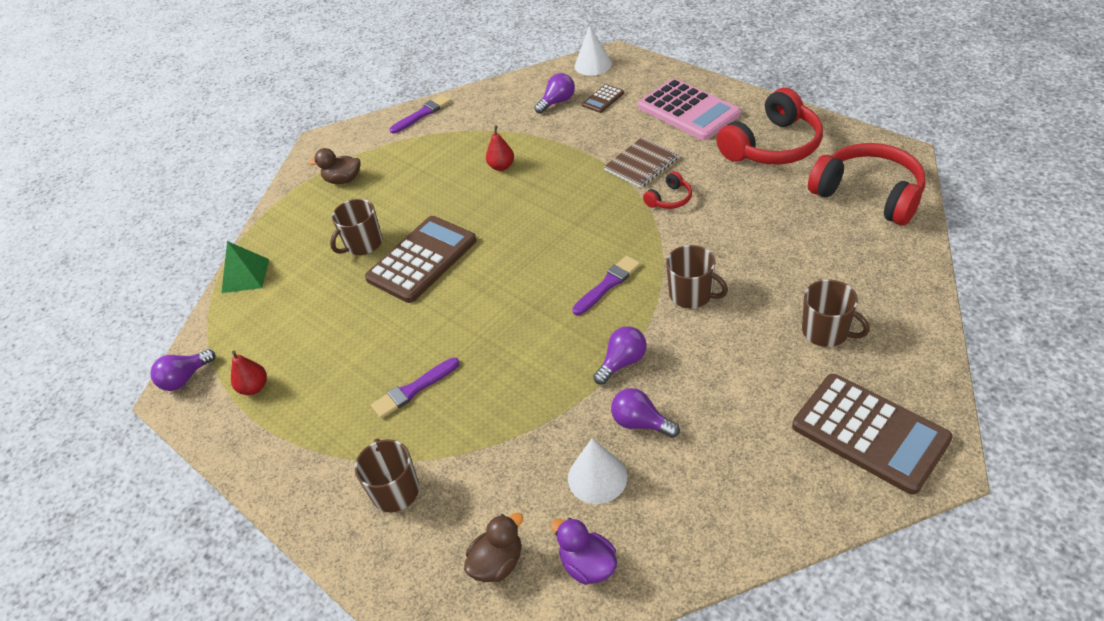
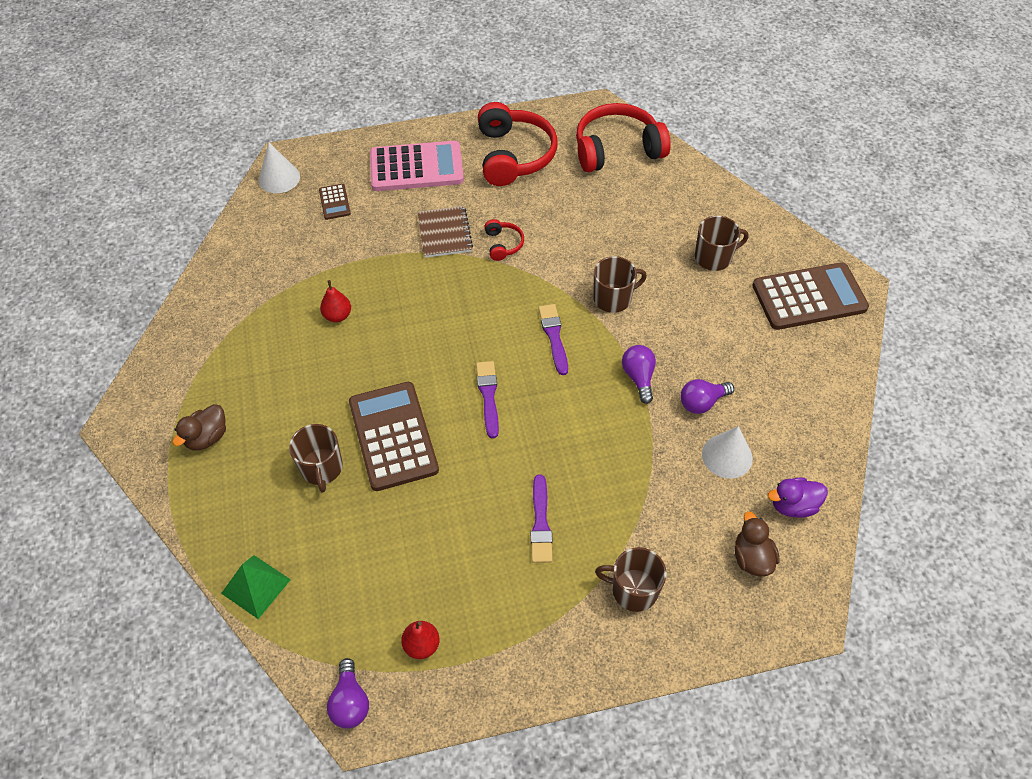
camera: 60 degrees left, 10 degrees up
purple brush [390,95,451,133] -> purple brush moved to [476,361,499,438]
purple light bulb [534,73,575,114] -> none

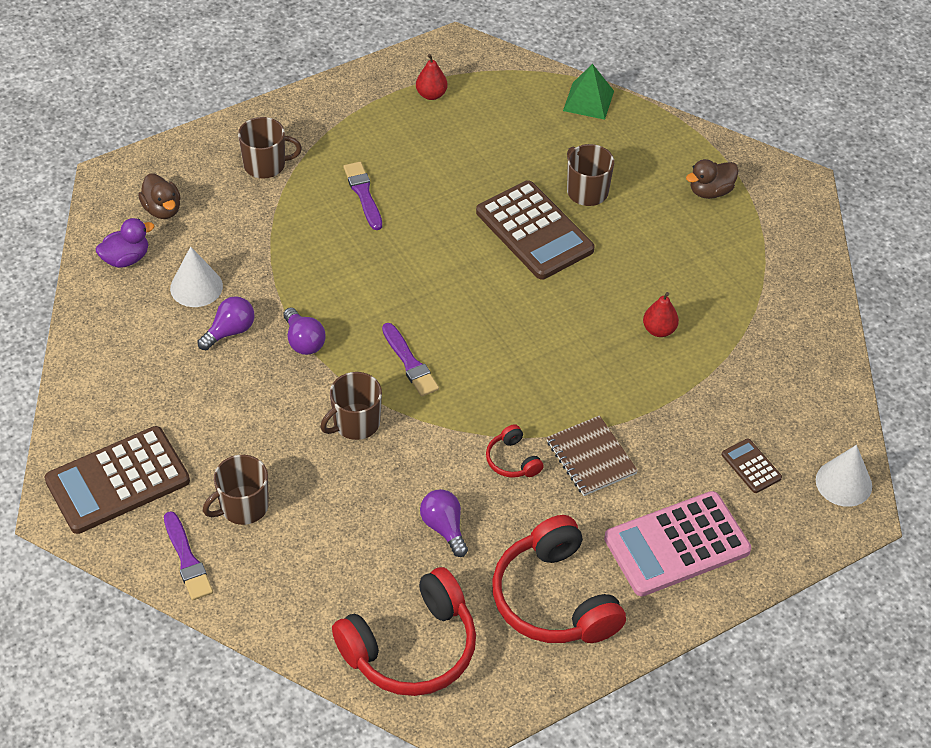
camera: 160 degrees right, 5 degrees down
brown duck [172,404,226,451] -> brown duck turned 135 degrees counterclockwise [686,159,739,199]
purple light bulb [327,658,369,729] -> purple light bulb moved to [420,489,468,557]
purple brush [476,361,499,438] -> purple brush moved to [164,511,213,600]

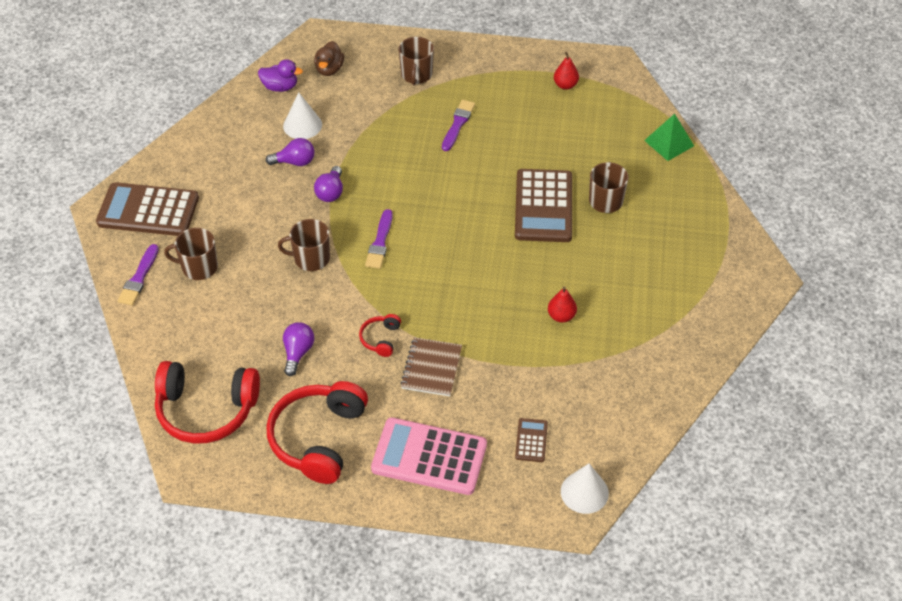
camera: 40 degrees right, 0 degrees up
brown mug [238,117,302,178] -> brown mug turned 60 degrees clockwise [399,37,434,85]
brown duck [686,159,739,199] -> none

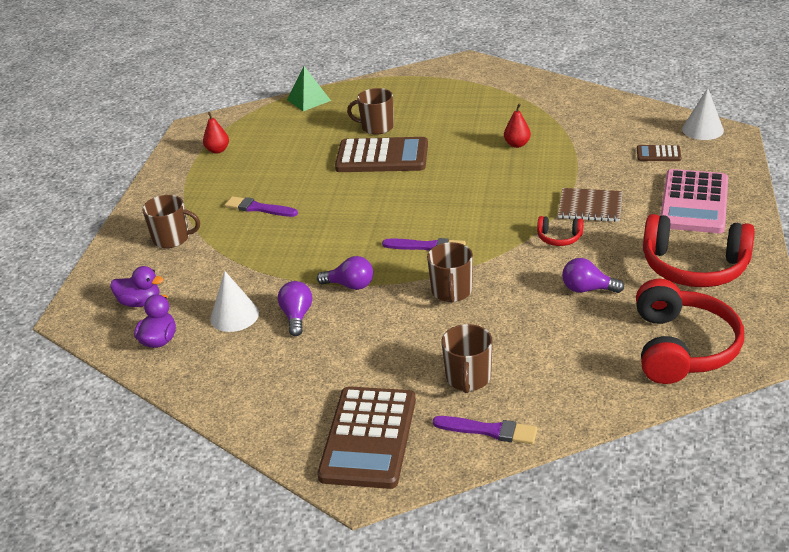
camera: 85 degrees left, 15 degrees down
brown duck [314,41,344,76] -> purple duck [110,266,163,307]

